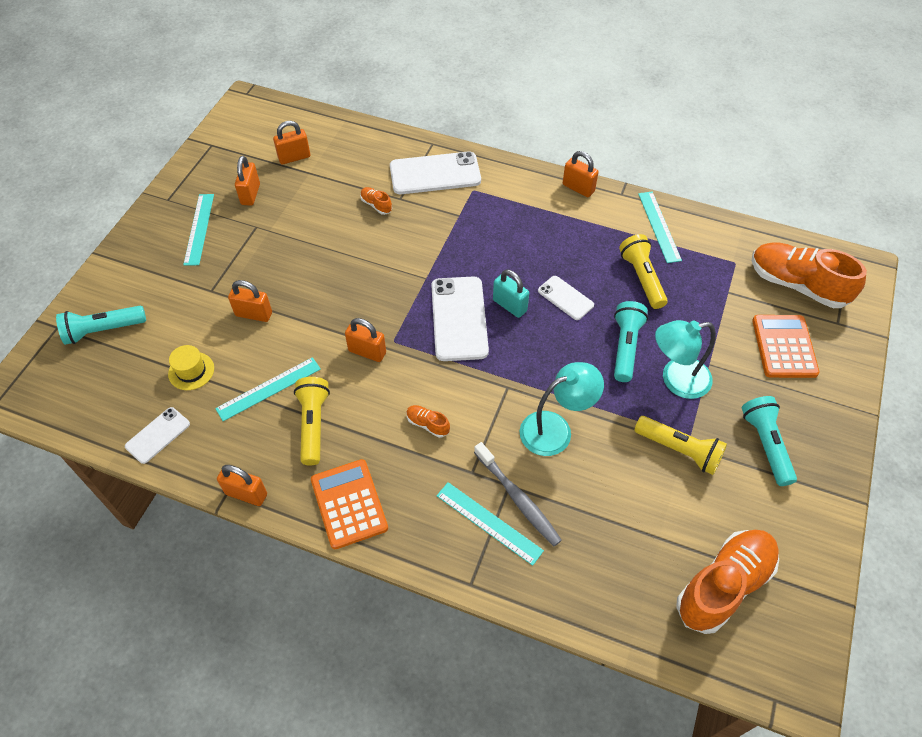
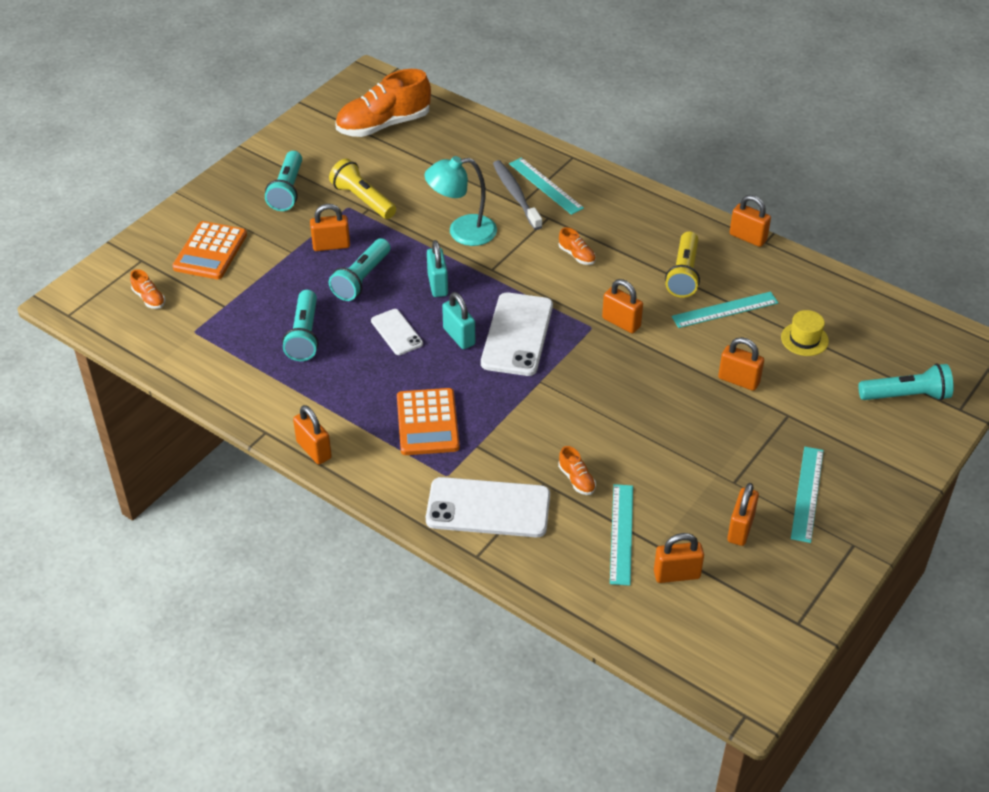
camera: 165 degrees left, 10 degrees down
white phone [125,407,190,464] -> none
orange calculator [311,459,388,549] -> orange calculator moved to [397,388,460,455]
yellow flashlight [619,234,668,309] -> turquoise flashlight [282,290,319,361]
turquoise ruler [638,192,682,263] -> turquoise ruler moved to [610,484,633,586]
turquoise lamp [655,320,716,399] -> orange padlock [310,204,350,251]
orange shoe [752,242,867,308] -> orange shoe [130,269,165,309], size x0.42
none -> turquoise padlock [427,240,448,297]

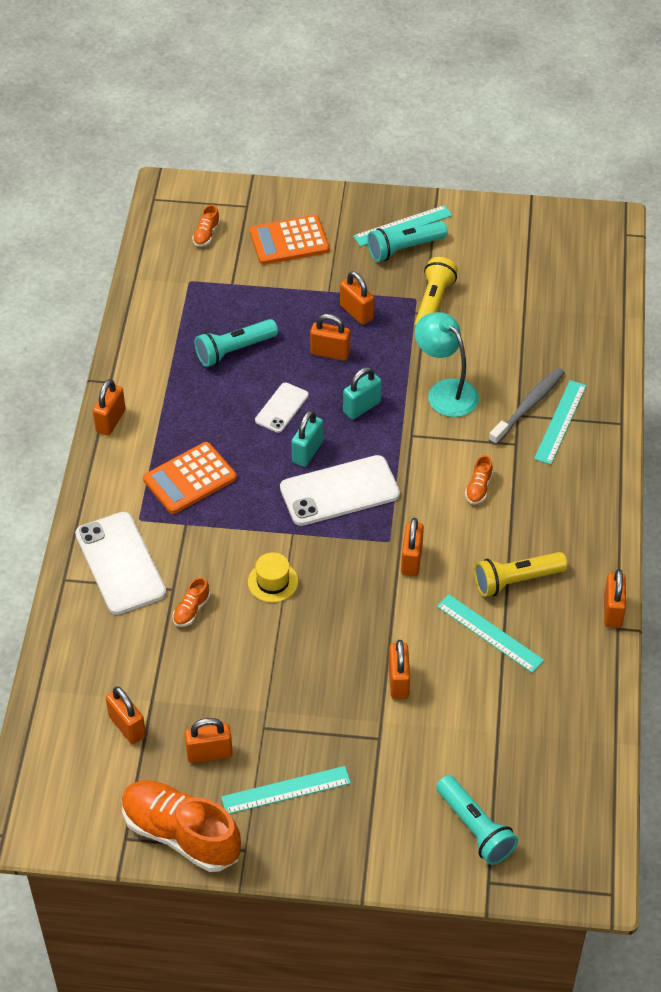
camera: 60 degrees right, 5 degrees up
turquoise flashlight [329,238,391,301] -> orange padlock [310,314,350,361]
orange shoe [335,69,431,137] -> orange shoe moved to [122,781,241,872]
turquoise ruler [610,484,633,586] -> turquoise ruler moved to [353,205,452,247]
yellow hat [781,310,829,356] -> yellow hat moved to [248,552,298,603]

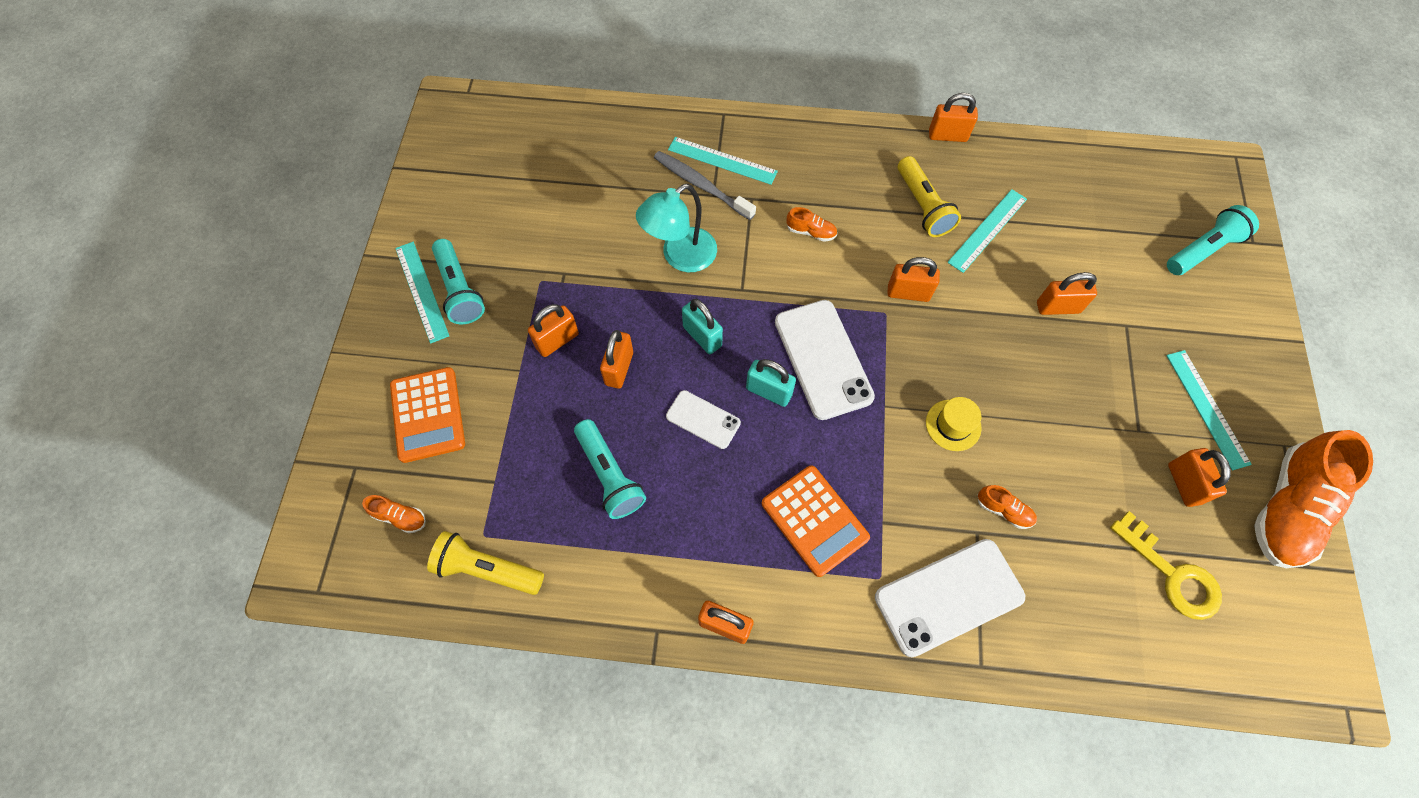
camera: 90 degrees left, 15 degrees up
orange padlock [106,686,146,744] -> yellow key [1110,511,1222,620]
yellow flashlight [414,257,458,327] -> yellow flashlight moved to [427,531,544,595]

